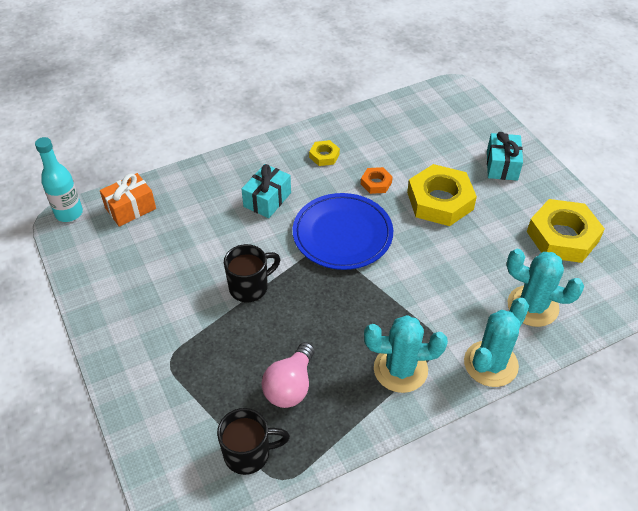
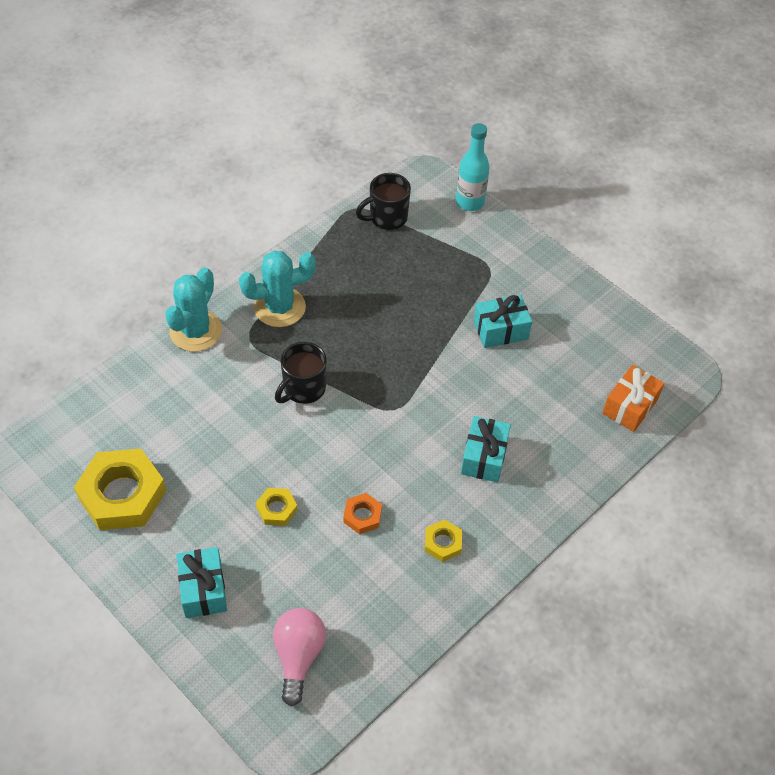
camera: 160 degrees right, 5 degrees up
turquoise bottle [35,137,83,222] -> turquoise bottle moved to [456,123,490,211]
black mug [224,244,280,302] -> black mug moved to [275,342,327,404]
pink light bulb [262,342,315,408] -> pink light bulb moved to [273,608,326,706]
blue plate [293,193,393,270] -> none
yellow nut [407,164,477,226] -> yellow nut [256,488,297,526], size x0.47
turquoise cactus [507,249,584,327] -> none
none -> turquoise gift [474,295,532,348]

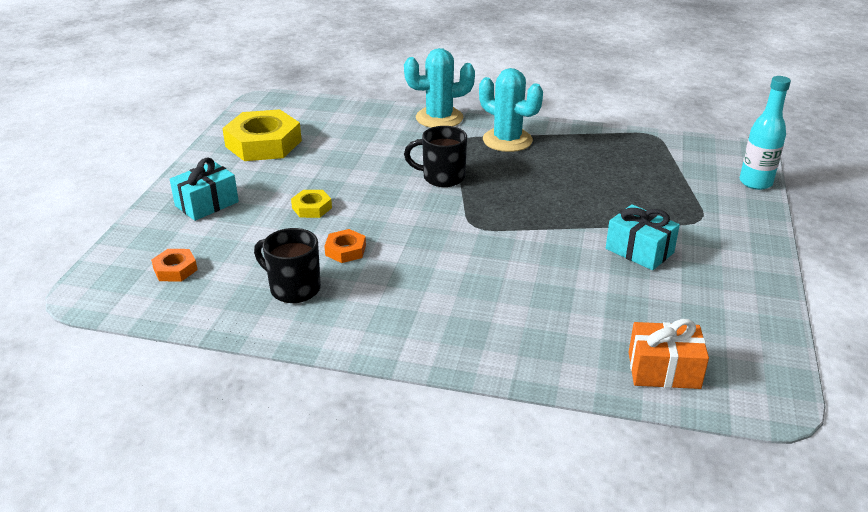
camera: 60 degrees right, 20 degrees down
pink light bulb [273,608,326,706] -> orange nut [151,249,198,282]
black mug [356,173,411,230] -> black mug moved to [254,228,321,303]
yellow nut [425,520,462,562] -> none
turquoise gift [461,416,511,482] -> none

